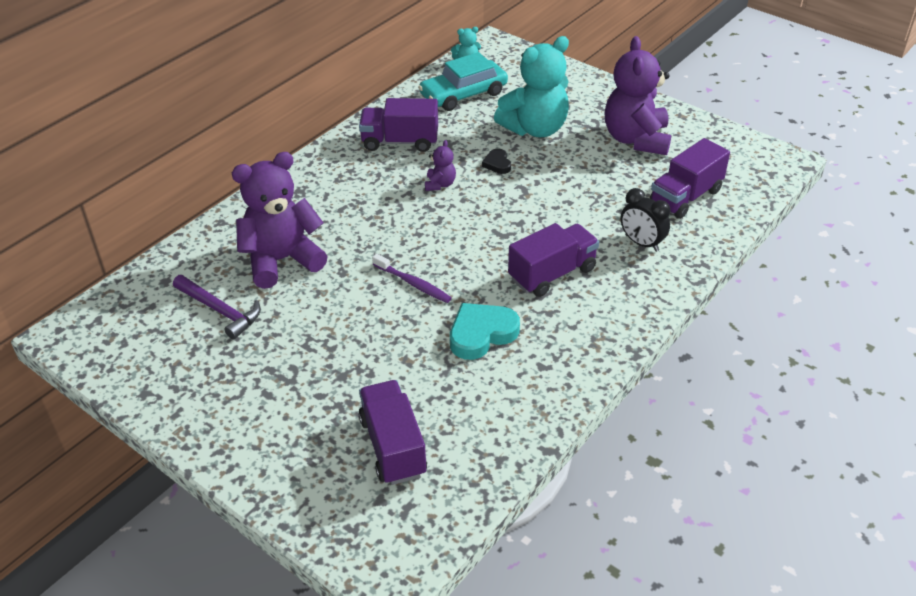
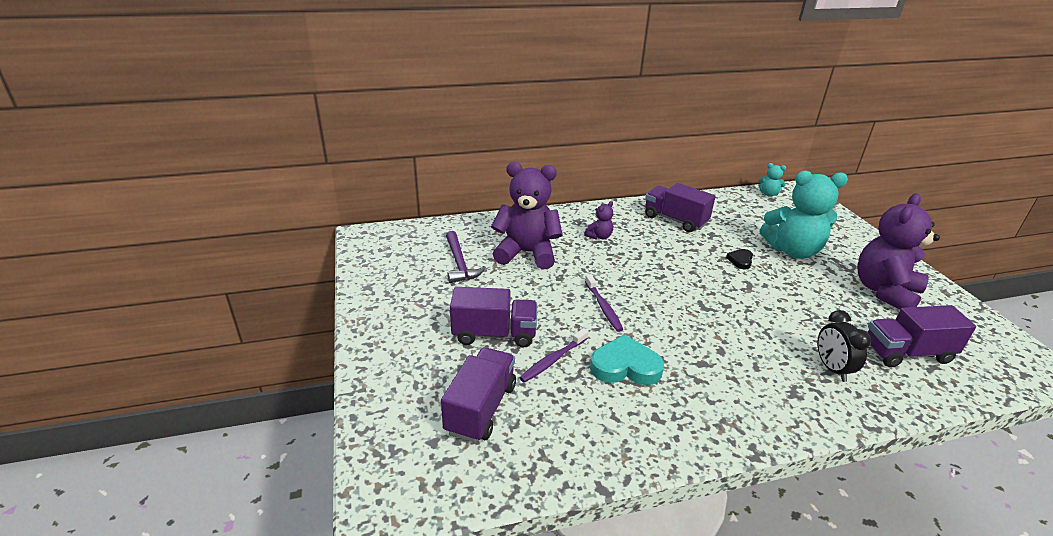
camera: 35 degrees right, 10 degrees down
turquoise car [418,52,508,111] -> none
purple teddy bear [425,140,456,191] -> purple teddy bear moved to [584,201,613,239]
purple truck [508,223,599,297] -> purple truck moved to [450,287,537,348]
none -> purple toothbrush [519,328,589,383]

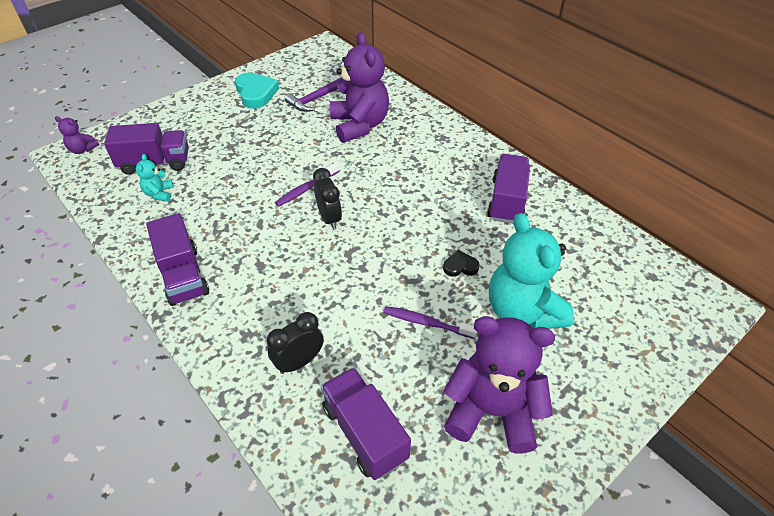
camera: 65 degrees right, 15 degrees up
purple truck [450,287,537,348] -> purple truck moved to [146,213,209,306]
purple toothbrush [519,328,589,383] -> purple toothbrush moved to [383,306,477,339]
purple teddy bear [584,201,613,239] -> purple teddy bear moved to [55,116,99,154]
turquoise heart [590,334,664,385] -> turquoise heart moved to [235,72,279,109]
turquoise teddy bear [759,163,786,197] -> turquoise teddy bear moved to [136,154,174,202]
none -> black clock [313,168,342,230]

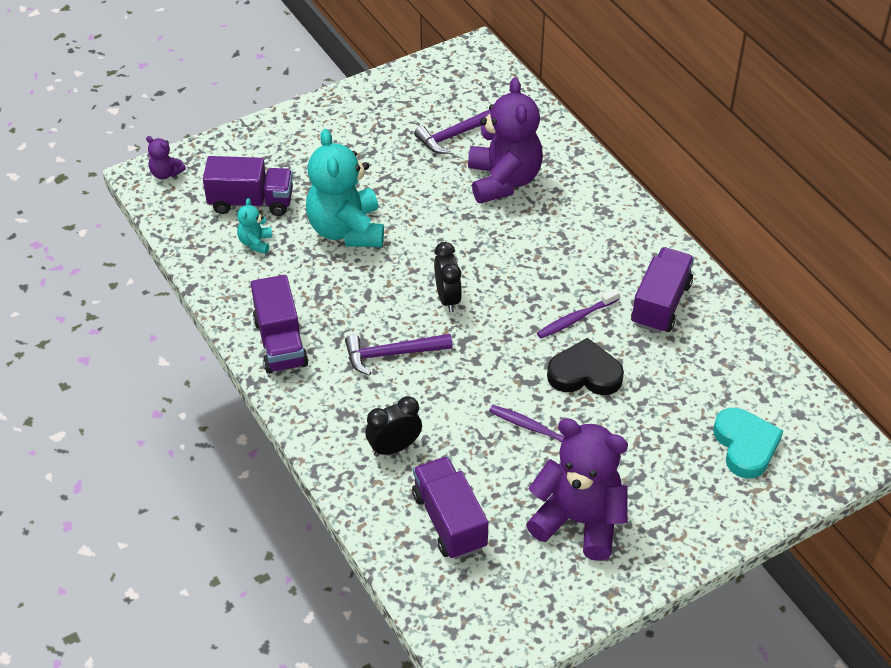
camera: 10 degrees right, 0 degrees up
turquoise heart [235,72,279,109] -> turquoise heart moved to [713,408,783,478]
purple toothbrush [275,162,340,207] -> purple toothbrush moved to [537,289,620,338]
black heart [443,250,479,277] -> black heart [547,338,624,395], size x1.87
turquoise teddy bear [489,213,574,329] -> turquoise teddy bear moved to [306,129,384,247]
none -> purple hammer [345,334,453,376]

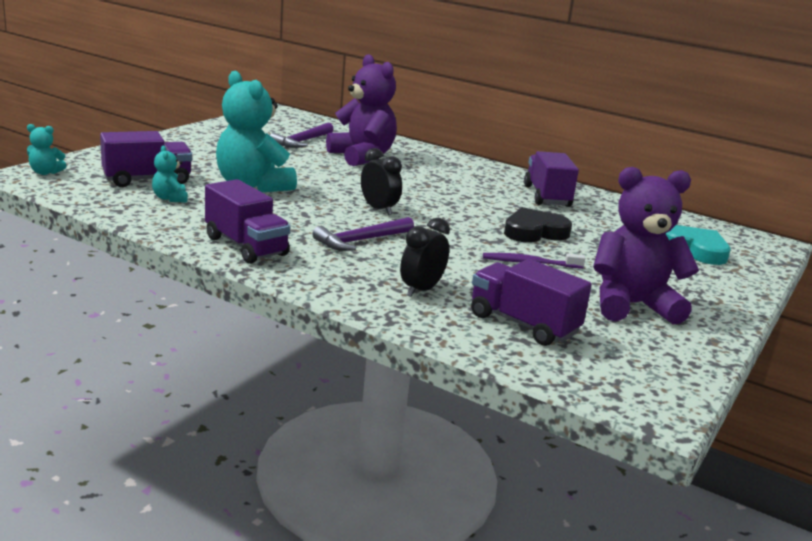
camera: 30 degrees left, 25 degrees down
purple teddy bear [146,136,186,179] -> turquoise teddy bear [27,124,67,175]
purple toothbrush [537,289,620,338] -> none

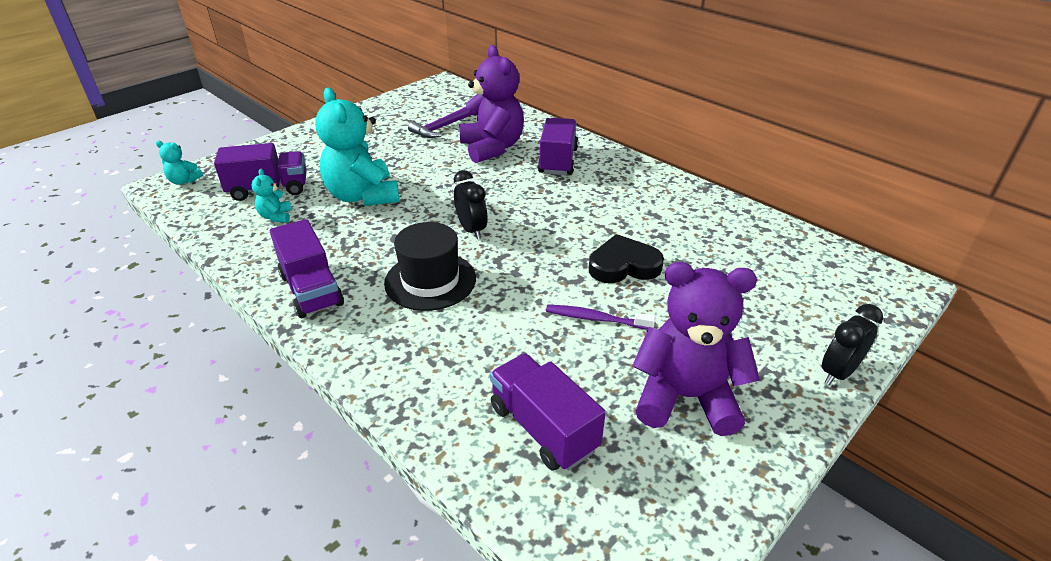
camera: 15 degrees right, 15 degrees up
purple hammer [312,217,414,251] -> black hat [384,222,476,311]
black clock [400,218,450,297] -> black clock moved to [822,304,883,385]
purple truck [524,151,579,207] -> purple truck moved to [538,118,578,175]
turquoise heart [665,225,731,265] -> none

